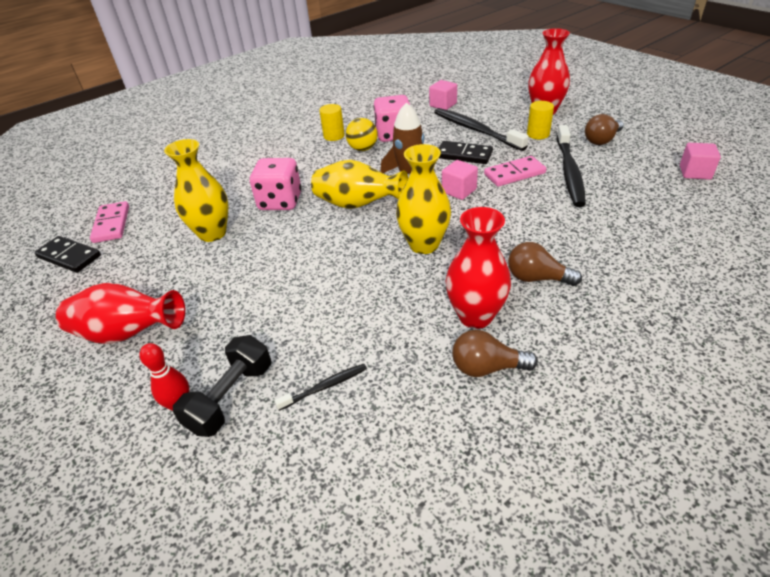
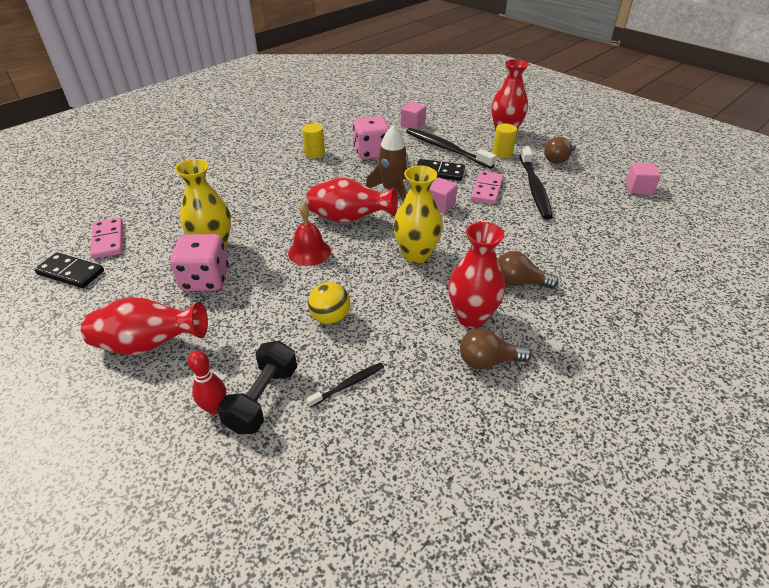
camera: 10 degrees left, 0 degrees up
pink dice [250,158,301,210] -> pink dice moved to [170,234,229,291]
yellow vase [311,160,408,209] -> red vase [306,178,398,223]
yellow ball [346,118,378,151] -> yellow ball moved to [308,282,351,324]
pink domino [484,156,546,187] -> pink domino turned 45 degrees counterclockwise [471,171,504,204]
none -> red bell [288,203,331,266]

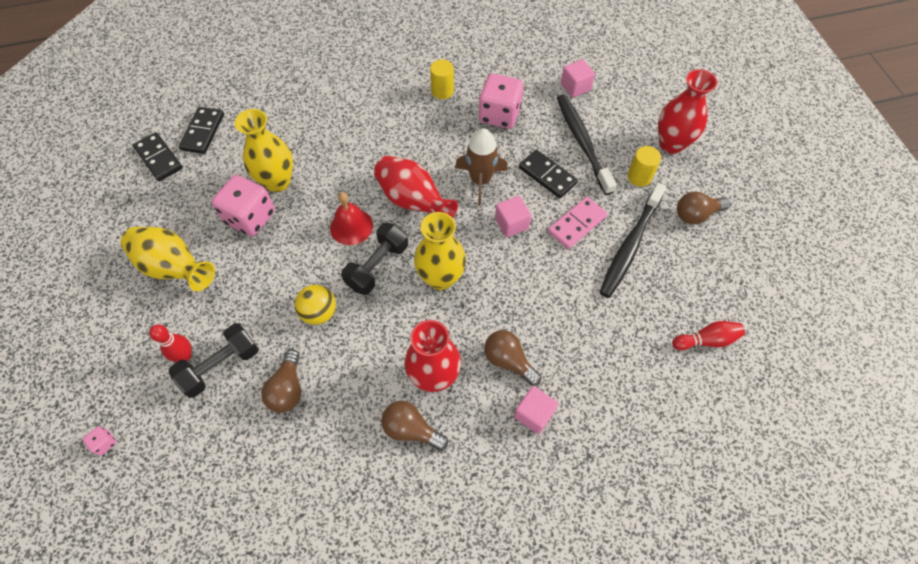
camera: 30 degrees right, 20 degrees up
red vase [81,297,208,355] -> yellow vase [121,227,215,291]
pink domino [90,217,123,259] -> black domino [179,107,224,154]
black toothbrush [306,362,384,408] -> brown light bulb [261,349,301,413]
pink cube [626,163,661,195] -> pink cube moved to [514,386,558,434]
none -> pink dice [82,426,117,455]
none -> black dumbbell [341,222,408,295]
none -> red bowling pin [672,321,745,350]

